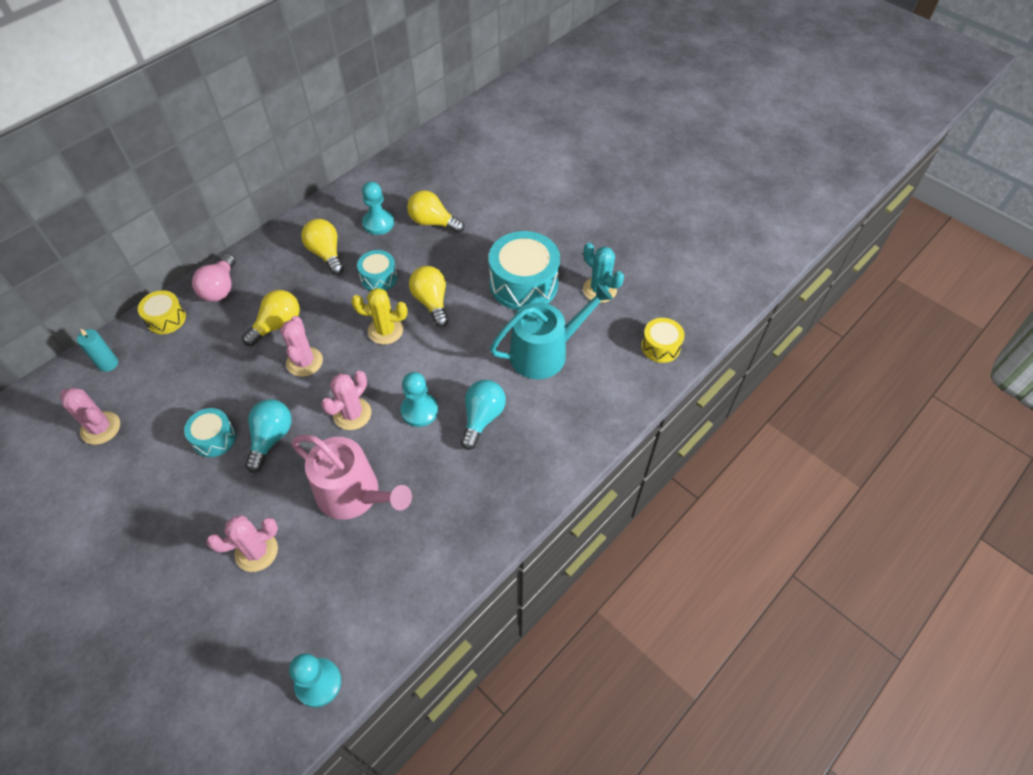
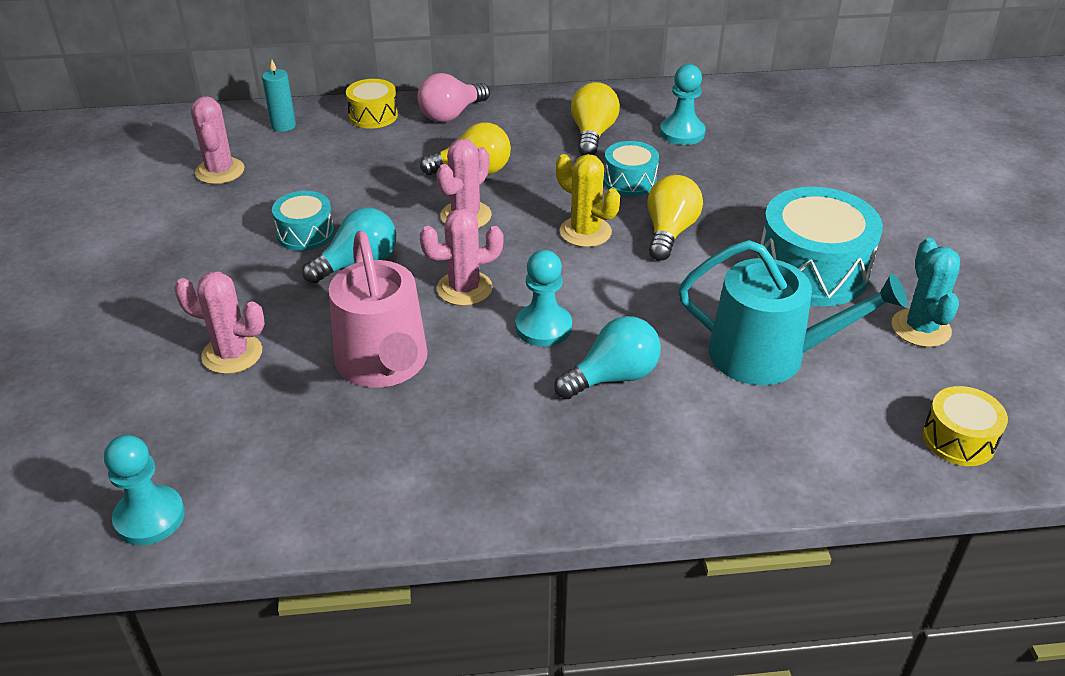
camera: 40 degrees right, 15 degrees down
yellow light bulb [407,190,464,233] -> none

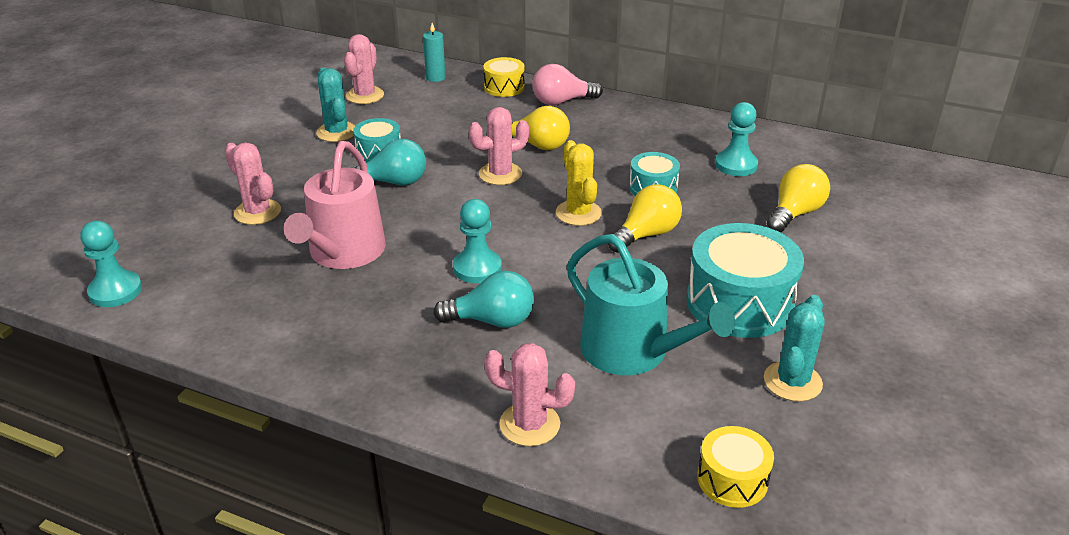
camera: 30 degrees right, 5 degrees down
pink cactus [419,209,503,306] -> pink cactus moved to [484,343,575,446]
yellow light bulb [571,82,620,155] -> yellow light bulb moved to [767,164,830,232]
none -> turquoise cactus [316,67,355,142]

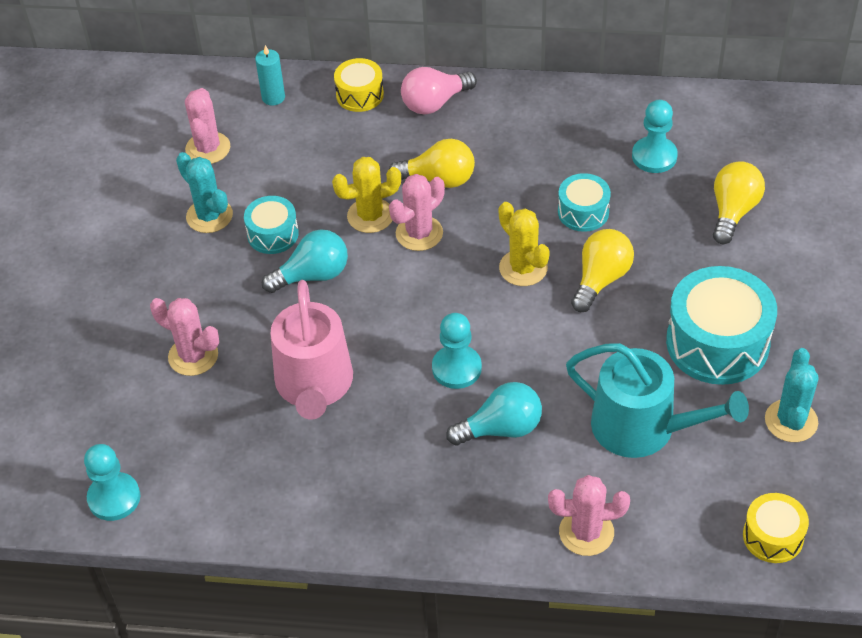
camera: 15 degrees left, 15 degrees up
none -> yellow cactus [332,157,401,233]

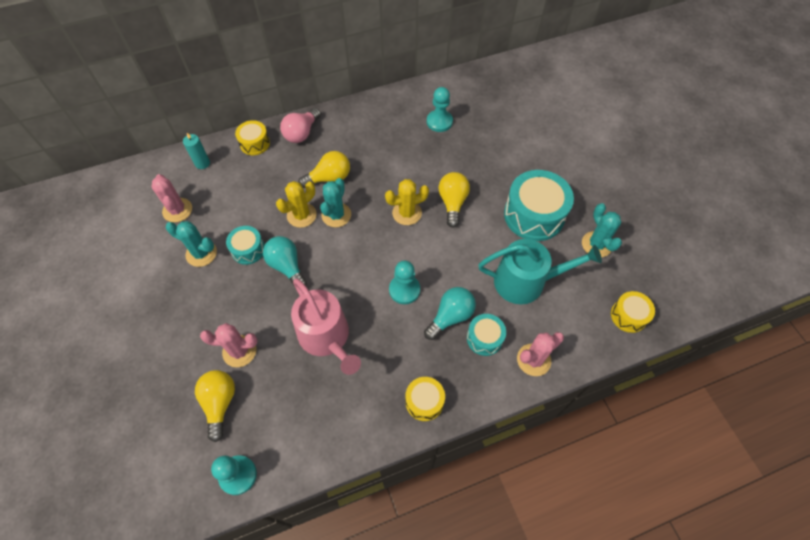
camera: 30 degrees left, 10 degrees up
turquoise light bulb [262,229,348,293] -> turquoise light bulb turned 75 degrees counterclockwise [263,236,307,289]
pink cactus [389,174,445,251] -> turquoise cactus [320,178,351,227]
yellow cactus [499,202,550,286] -> yellow cactus turned 45 degrees counterclockwise [385,179,429,225]
turquoise drum [558,173,611,232] -> turquoise drum moved to [467,314,506,356]
yellow light bulb [713,161,765,244] -> yellow light bulb moved to [195,370,235,442]
none -> yellow drum [405,377,445,421]

